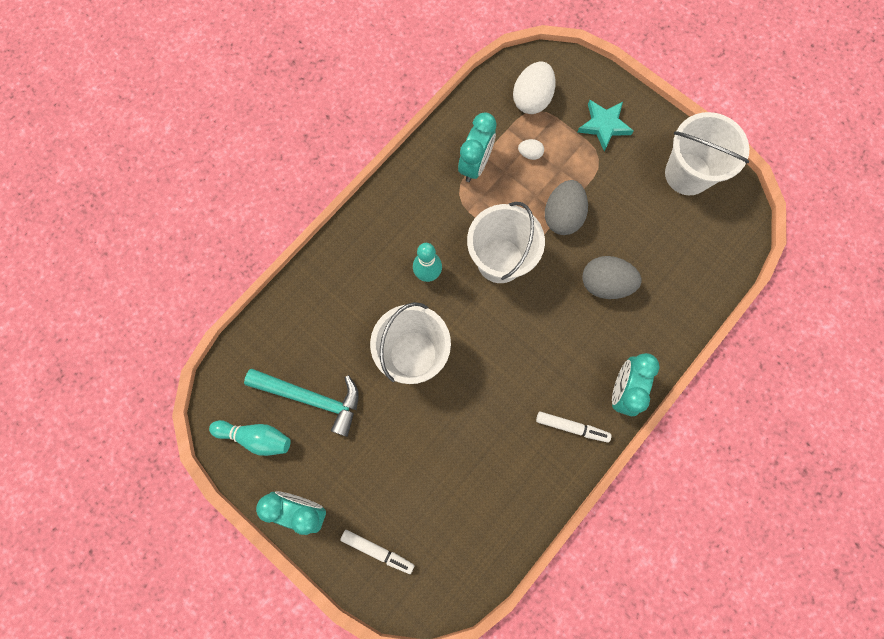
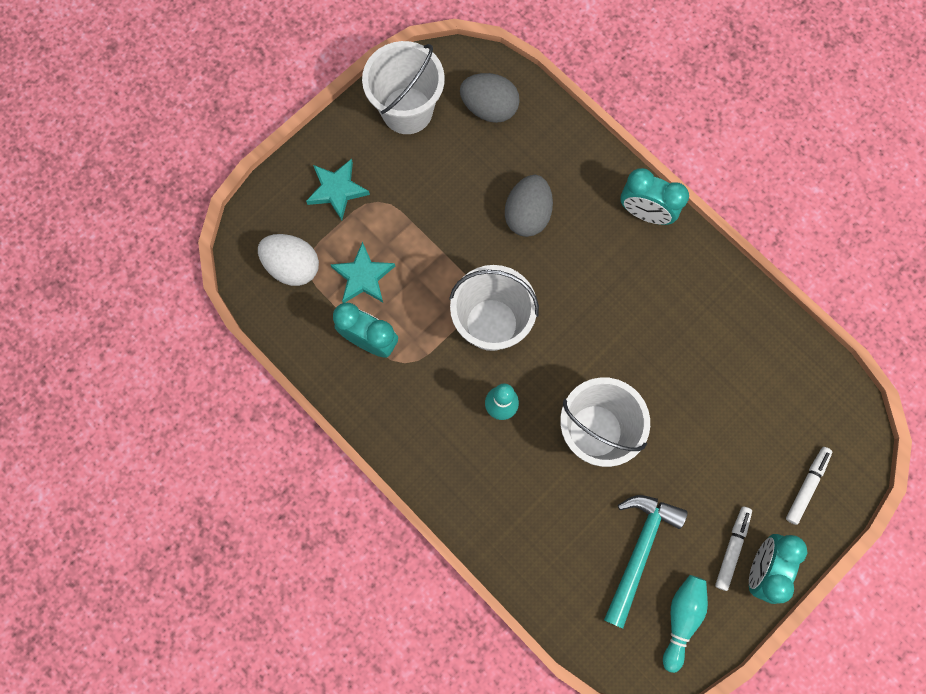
camera: 85 degrees left, 0 degrees up
white egg [518,139,544,160] -> turquoise star [330,242,395,303]
white marker [536,412,612,443] -> white marker moved to [715,506,752,591]
grey egg [545,180,588,235] -> grey egg moved to [460,73,520,123]

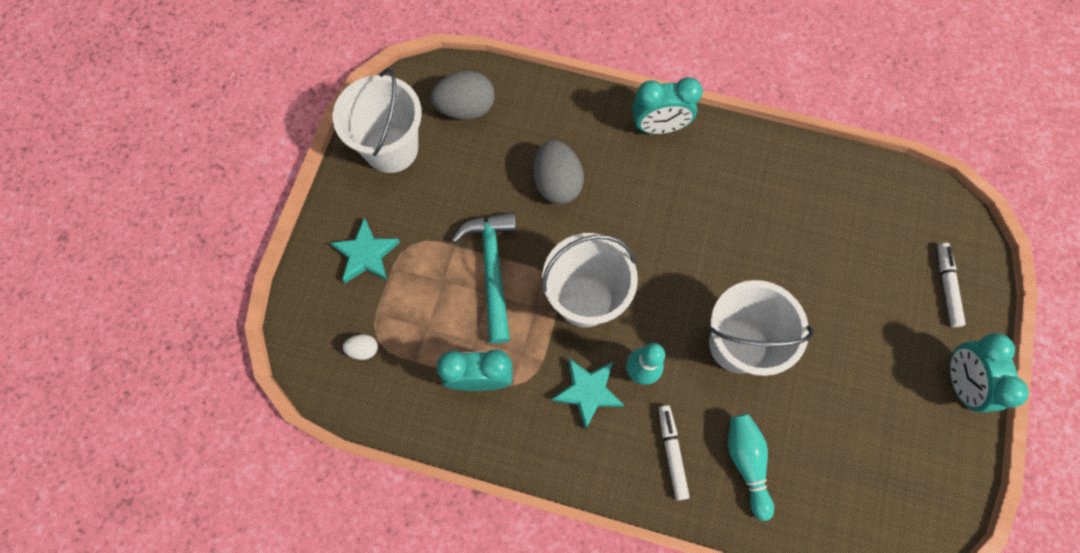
camera: 30 degrees left, 5 degrees down
white egg [258,234,319,286] -> white egg [343,334,378,360], size x0.49
turquoise star [330,242,395,303] -> turquoise star moved to [551,358,625,430]
turquoise hammer [604,495,688,629] -> turquoise hammer moved to [451,212,516,344]
turquoise bowling pin [663,575,708,673] -> turquoise bowling pin moved to [728,414,774,521]
white marker [715,506,752,591] -> white marker moved to [659,405,690,501]

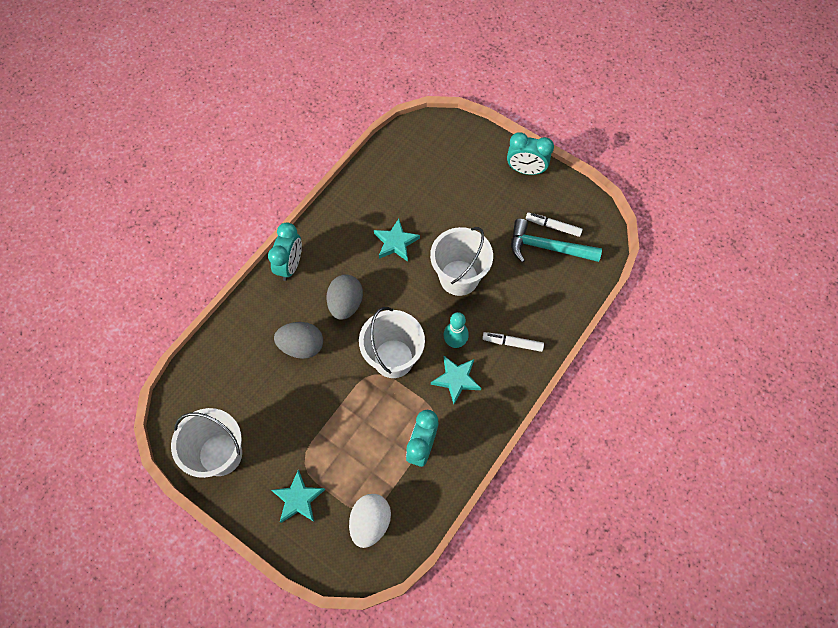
camera: 70 degrees left, 5 degrees down
white egg [343,334,378,360] -> white egg [349,494,391,548], size x2.05
grey egg [431,71,494,120] -> grey egg moved to [326,274,363,320]
turquoise hammer [451,212,516,344] -> turquoise hammer moved to [511,219,602,263]
turquoise bowling pin [728,414,774,521] -> none
white marker [938,243,966,327] -> white marker moved to [526,212,583,237]
none -> turquoise star [374,219,420,262]

